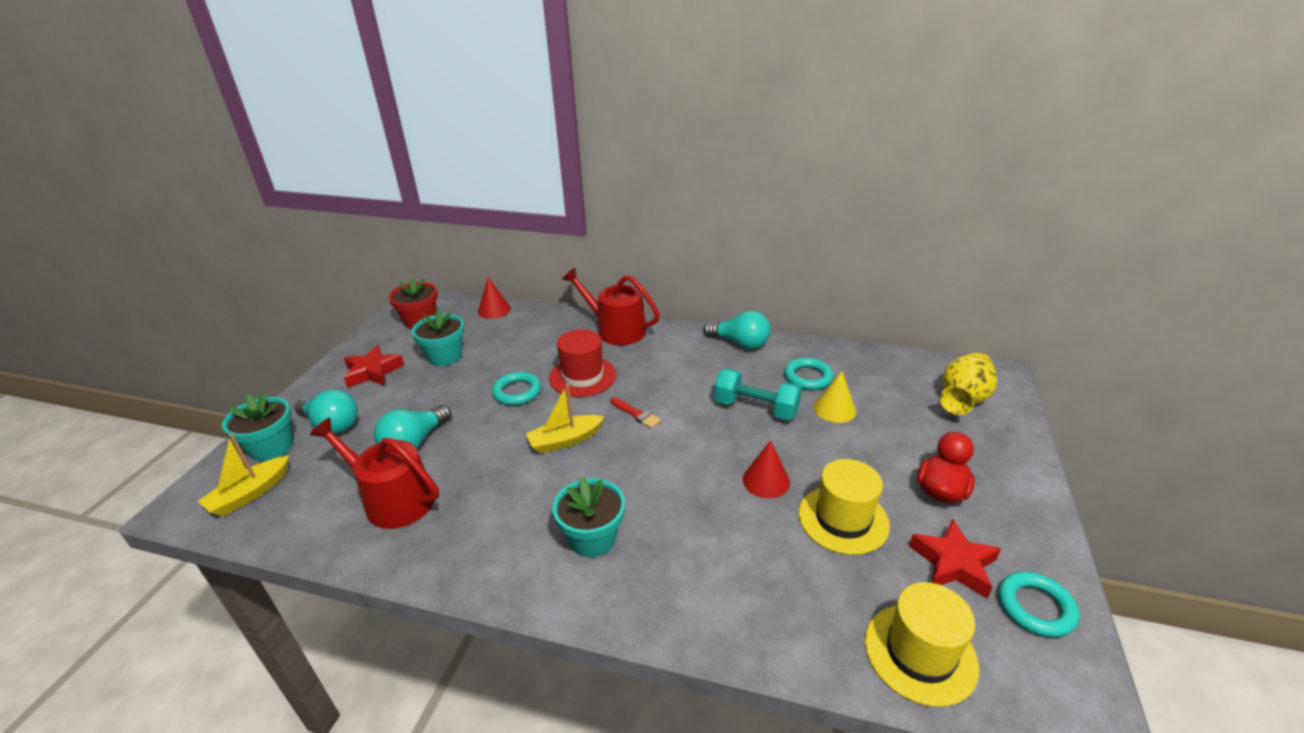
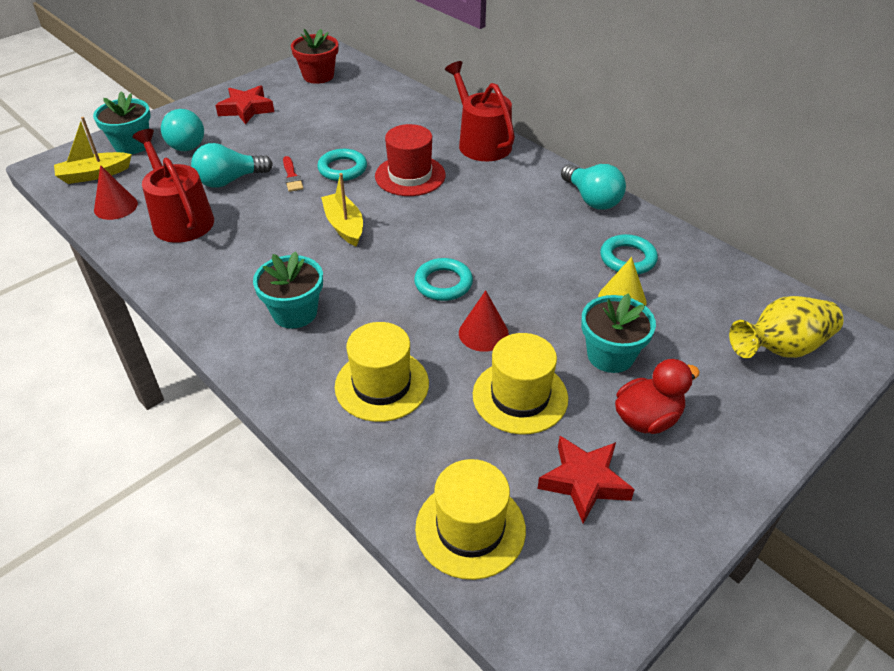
camera: 30 degrees right, 10 degrees up
turquoise flower pot [412,310,465,366] -> turquoise flower pot moved to [581,293,656,373]
red cone [478,277,511,319] -> red cone moved to [94,165,138,220]
yellow boat [526,384,604,454] -> yellow boat turned 60 degrees clockwise [321,173,363,247]
red brush [610,397,661,429] -> red brush moved to [283,156,304,192]
turquoise dumbbell [714,368,802,420] -> none
turquoise ring [999,571,1079,638] -> turquoise ring moved to [414,258,473,301]
none -> yellow hat [335,322,429,422]

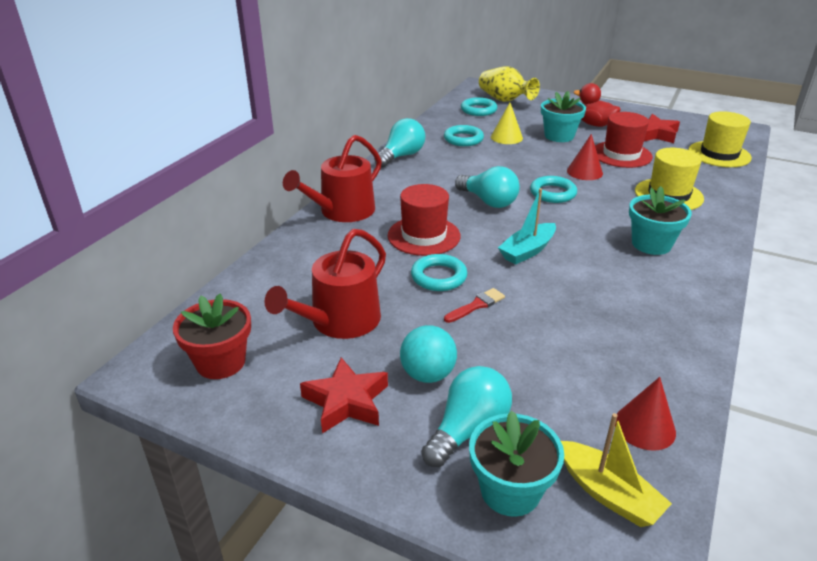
camera: 110 degrees left, 10 degrees down
red watering can [132,129,214,243] -> red watering can moved to [265,229,386,339]
turquoise light bulb [191,143,273,188] -> turquoise light bulb moved to [455,166,520,208]
yellow boat [321,173,363,247] -> turquoise boat [498,188,556,264]
yellow hat [473,333,568,435] -> red hat [595,112,653,168]
none -> turquoise ball [400,325,457,383]
none -> turquoise ring [461,97,497,116]

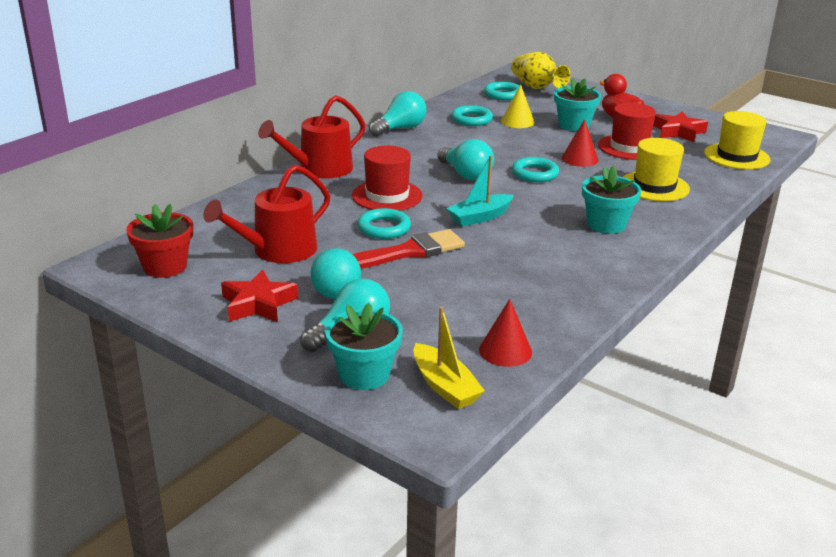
camera: 10 degrees right, 5 degrees down
red brush [444,288,505,323] -> red brush [352,229,465,269], size x1.99

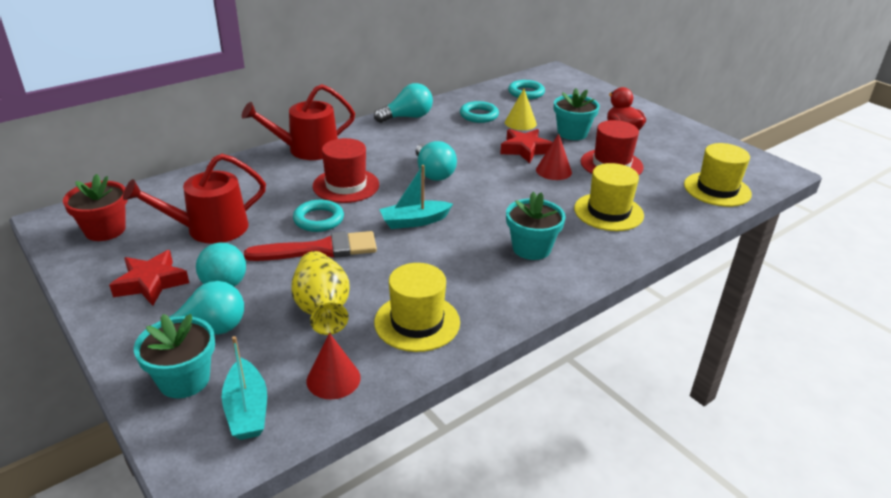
camera: 15 degrees right, 5 degrees up
yellow boat [413,307,485,409] -> turquoise boat [222,336,267,440]
yellow vase [511,52,570,89] -> yellow vase moved to [291,251,350,335]
turquoise ring [512,157,559,182] -> none
red star [653,111,708,142] -> red star moved to [500,129,553,163]
none -> yellow hat [374,263,460,352]

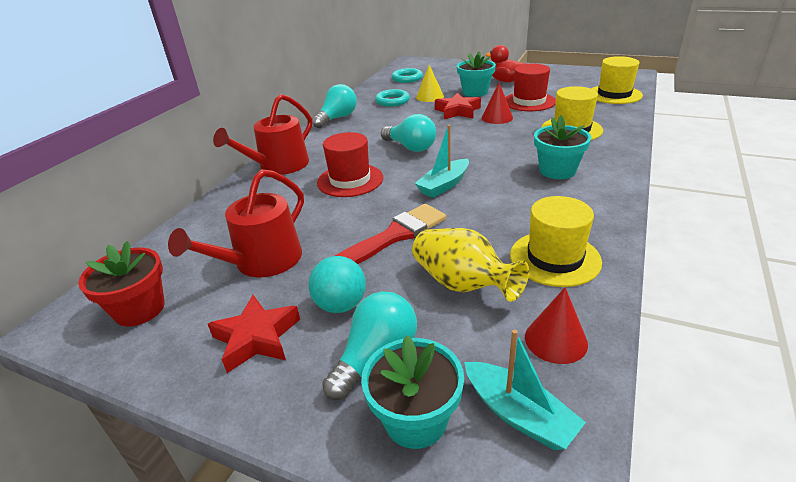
camera: 25 degrees left, 0 degrees up
turquoise ring [293,200,344,232] -> none

